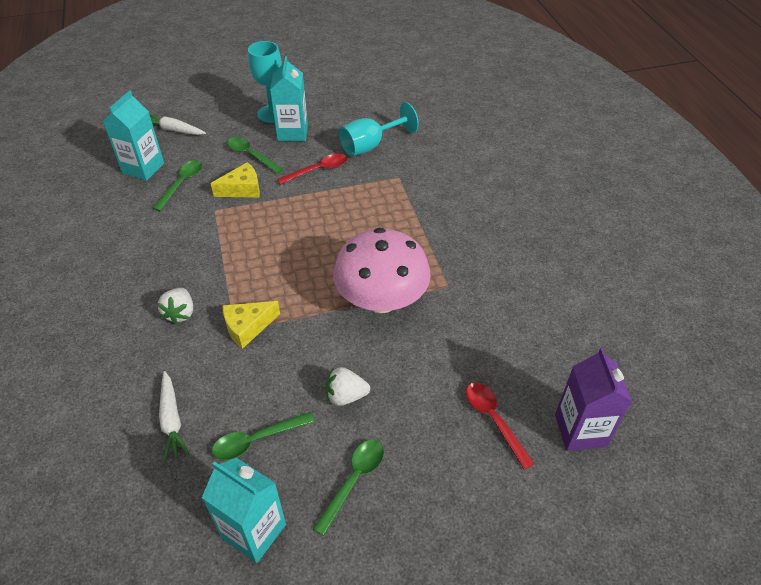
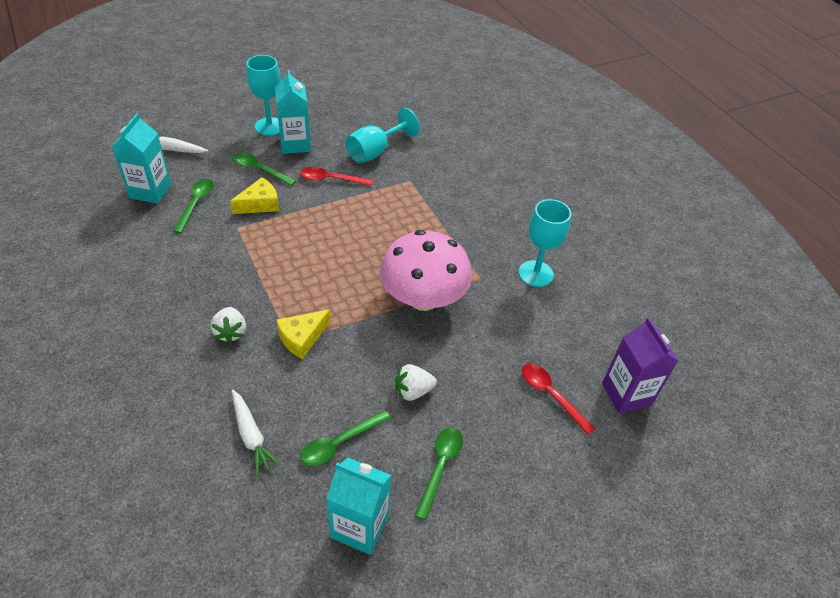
camera: 15 degrees left, 0 degrees up
red spoon [277,154,347,185] -> red spoon turned 135 degrees counterclockwise [300,167,373,186]
none -> turquoise goblet [519,199,571,287]

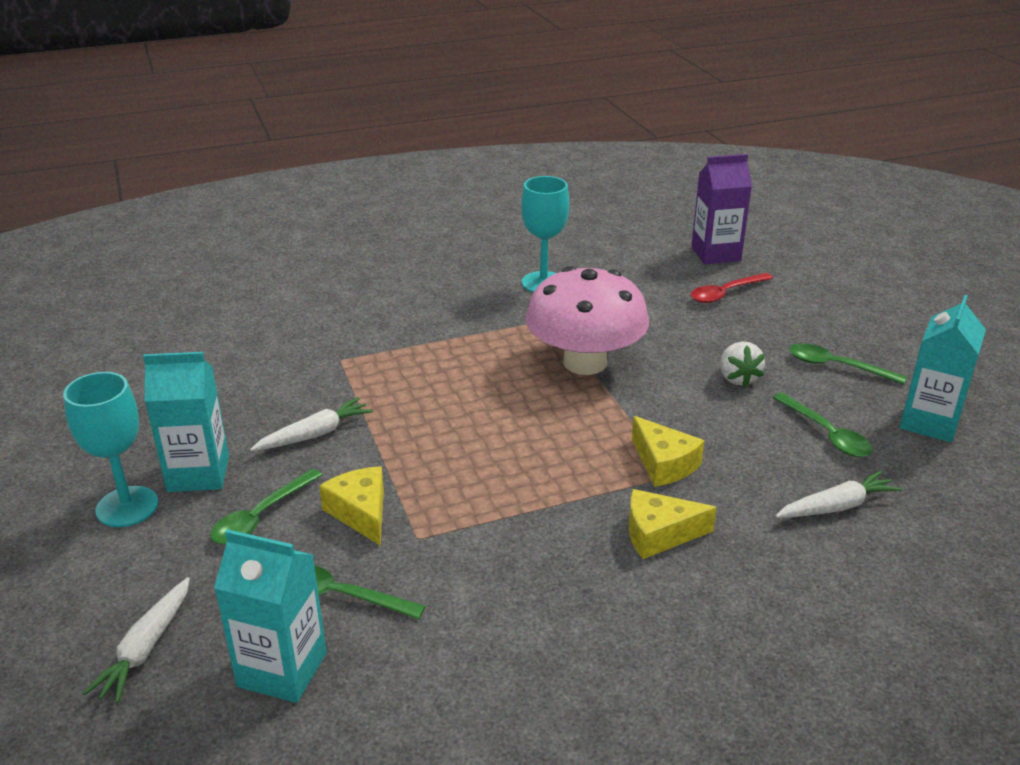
camera: 80 degrees left, 15 degrees down
white strawberry [210,307,246,344] -> yellow cheese [629,489,717,559]
red spoon [300,167,373,186] -> white carrot [250,397,373,451]
turquoise goblet [346,108,419,164] -> none

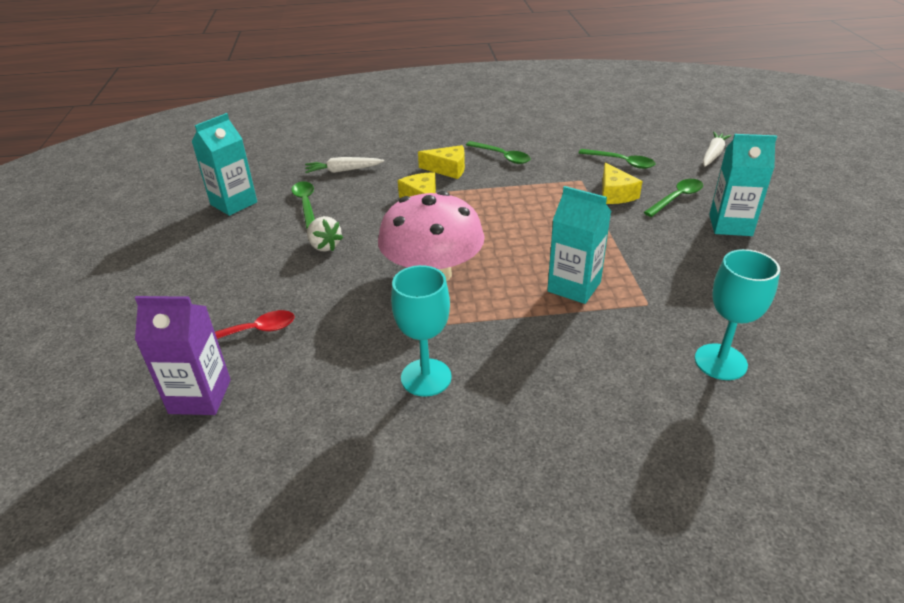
camera: 165 degrees left, 5 degrees up
turquoise goblet [63,372,158,527] -> turquoise goblet moved to [695,249,780,380]
turquoise carton [214,529,327,703] -> turquoise carton moved to [547,186,611,304]
white carrot [250,397,373,451] -> none
white strawberry [720,341,765,387] -> white strawberry turned 135 degrees clockwise [307,216,343,252]
green spoon [789,343,907,385] -> green spoon moved to [466,141,530,164]

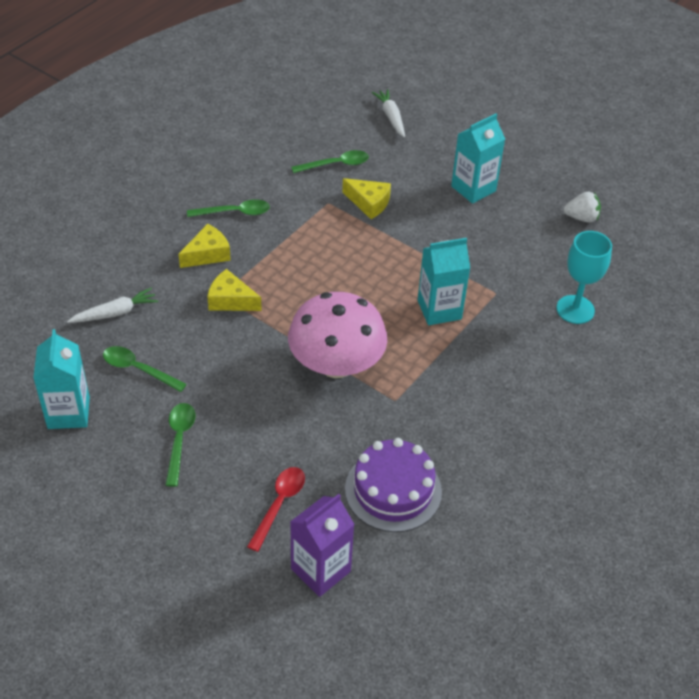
camera: 50 degrees left, 10 degrees up
white carrot [305,157,384,173] -> white carrot turned 150 degrees counterclockwise [67,288,158,323]
white strawberry [307,216,343,252] -> white strawberry moved to [564,191,601,223]
turquoise goblet [391,265,452,397] -> none
green spoon [644,179,703,217] -> green spoon moved to [166,403,195,487]
none -> purple cake [345,438,442,532]

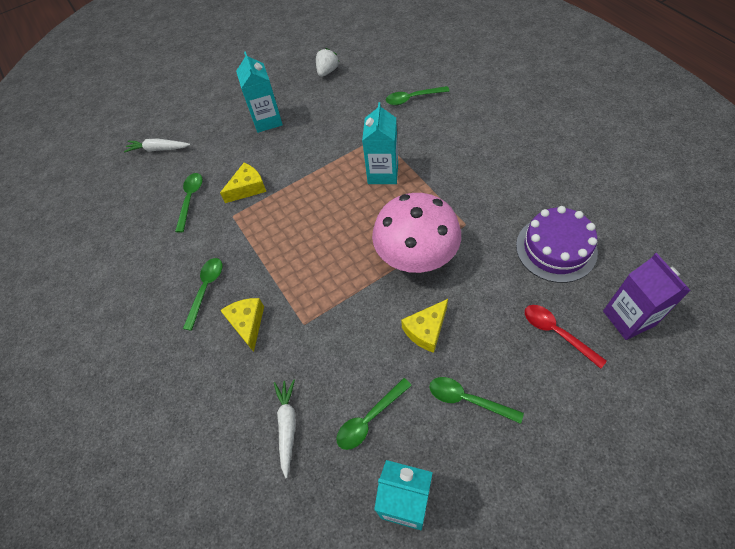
camera: 60 degrees left, 10 degrees up
yellow cheese [207,269,262,311] -> yellow cheese moved to [401,299,448,353]
turquoise goblet [556,231,612,324] -> green spoon [386,86,450,105]

